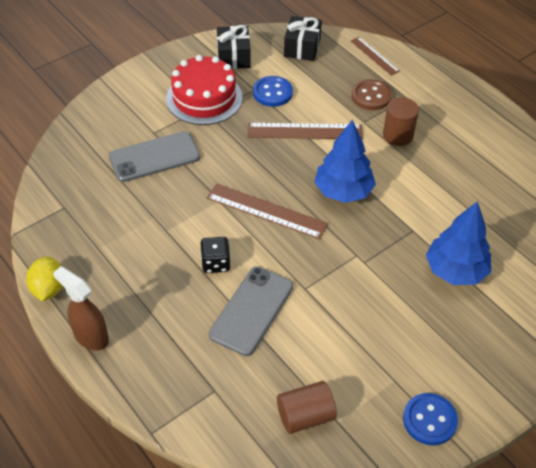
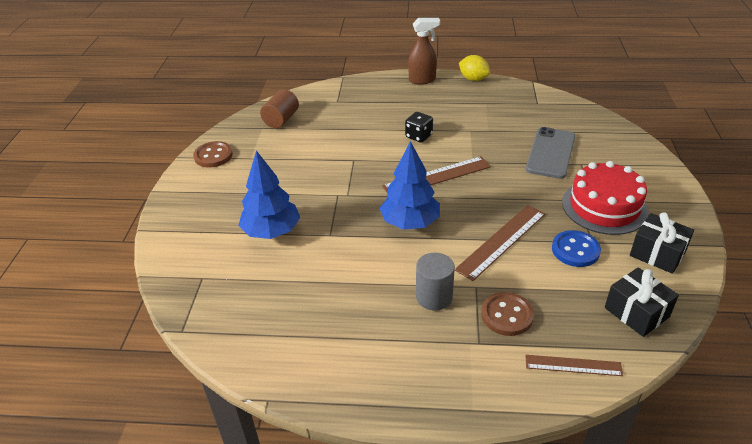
camera: 135 degrees right, 10 degrees down
grey phone [209,266,293,356] -> none
brown cylinder [383,97,419,146] -> grey cylinder [416,253,455,311]
blue button [403,393,458,446] -> brown button [193,141,233,168]

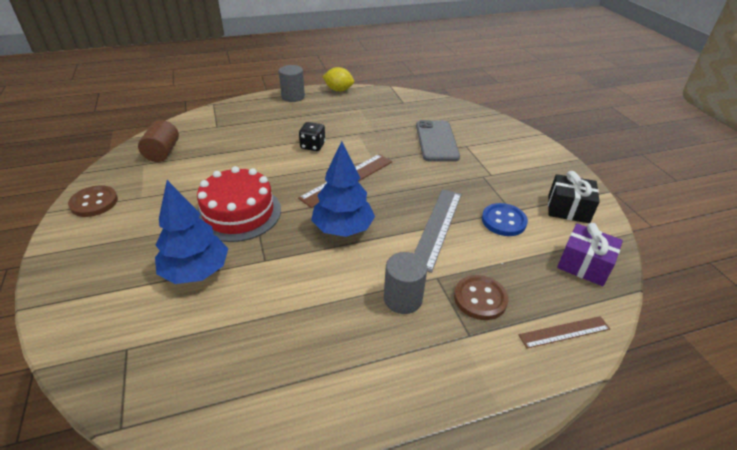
camera: 25 degrees left, 0 degrees up
brown spray bottle [408,18,440,85] -> grey cylinder [279,65,305,102]
brown ruler [455,205,545,281] -> grey ruler [414,189,462,273]
red cake [562,161,649,235] -> red cake moved to [197,166,281,242]
black gift [605,267,679,337] -> purple gift [557,223,623,286]

